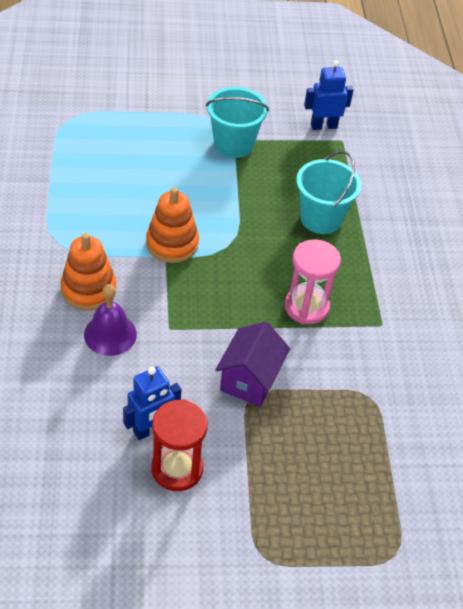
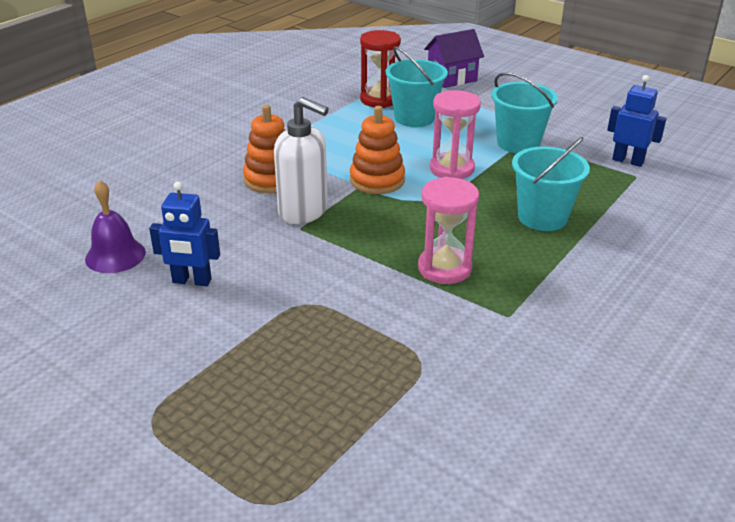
camera: 45 degrees right, 15 degrees down
purple bell [84,284,137,356] -> purple bell moved to [85,180,146,273]
red hourglass [151,399,208,491] -> red hourglass moved to [360,30,401,108]
purple house [215,322,290,407] -> purple house moved to [424,29,484,88]
none -> white soap dispenser [274,97,329,224]
none -> turquoise bucket [386,46,448,127]
none -> pink hourglass [430,90,481,179]

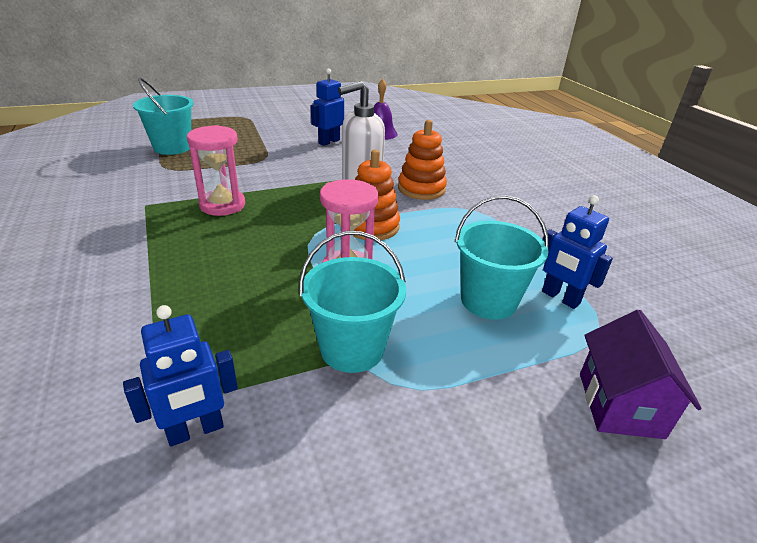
camera: 120 degrees right, 0 degrees up
red hourglass [360,30,401,108] -> blue robot [542,195,613,309]
turquoise bucket [512,137,590,231] -> turquoise bucket moved to [133,78,194,155]

